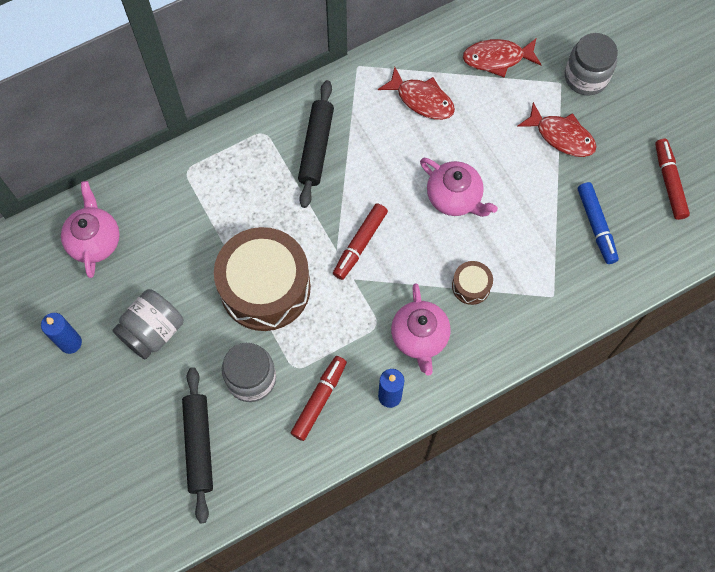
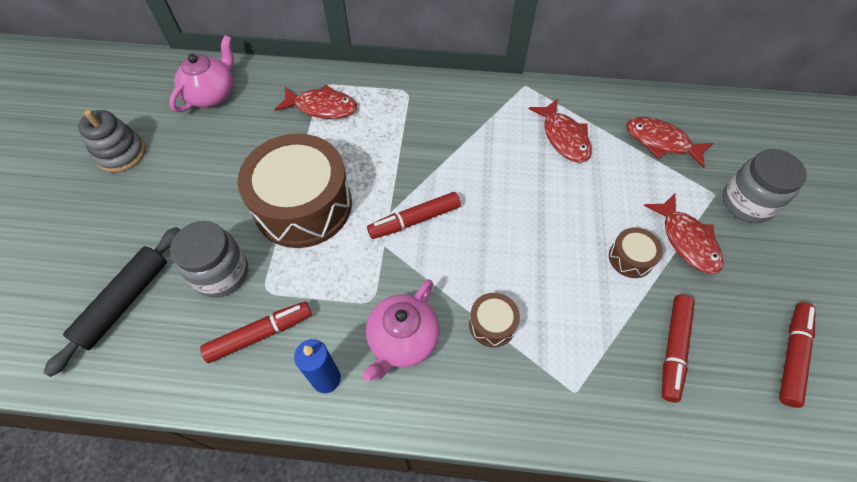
camera: 35 degrees right, 10 degrees down
blue candle [41,313,82,354] -> grey stacking toy [78,110,146,173]
grey jar [113,289,184,360] -> none
black rolling pin [298,80,334,208] -> none
pink teapot [420,158,498,217] -> none
blue marker [578,182,619,264] -> red marker [662,294,695,402]
none -> red fish [275,84,357,119]
none -> brown drum [609,227,663,278]

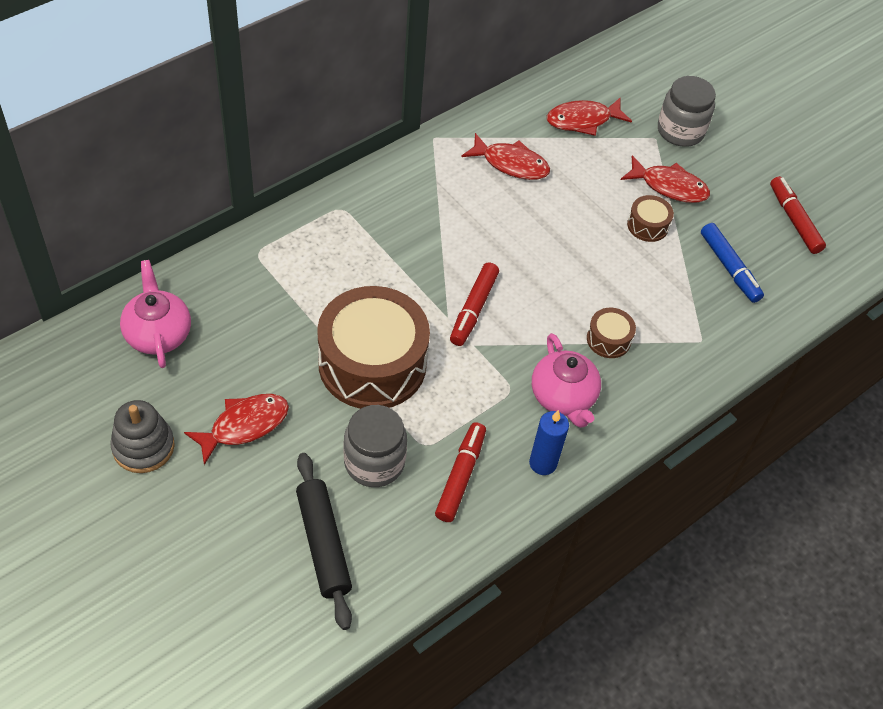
camera: 50 degrees left, 5 degrees down
red fish [275,84,357,119] -> red fish moved to [184,394,289,465]
red marker [662,294,695,402] -> blue marker [701,223,764,303]

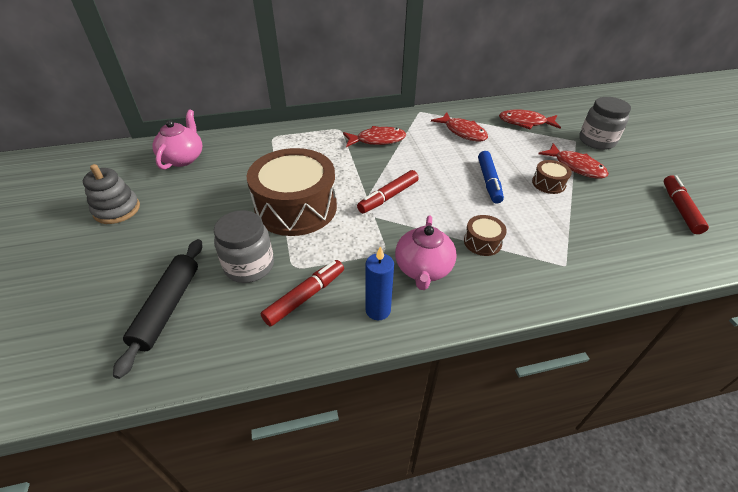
camera: 30 degrees right, 10 degrees down
red fish [184,394,289,465] -> red fish moved to [343,126,406,147]
blue marker [701,223,764,303] -> blue marker moved to [478,151,504,204]

